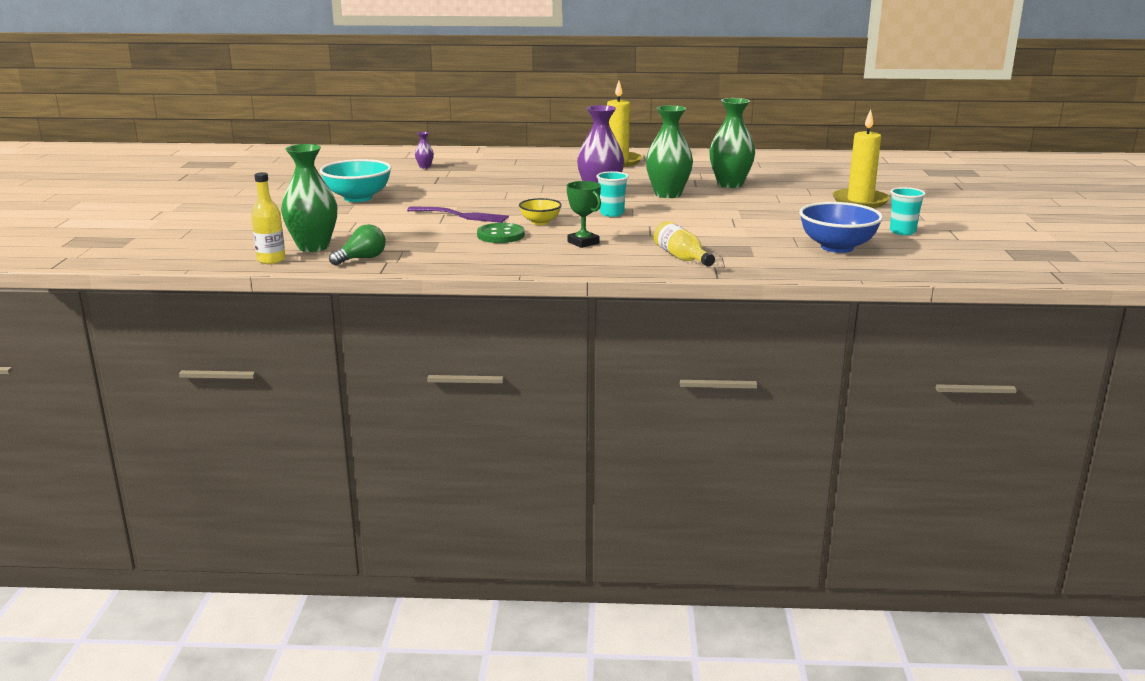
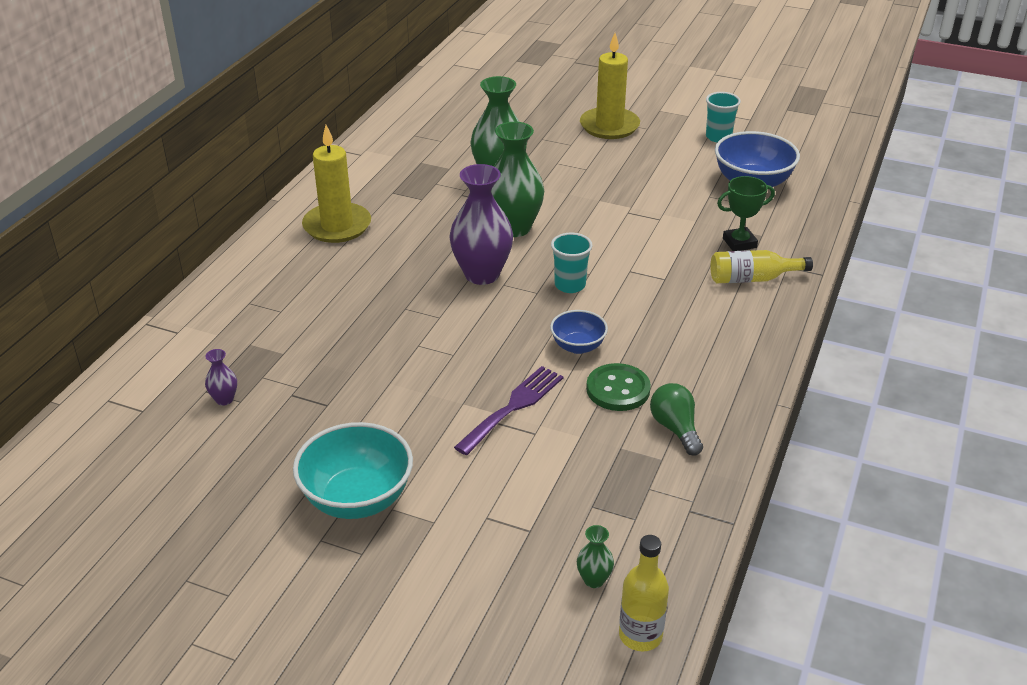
camera: 70 degrees left, 15 degrees up
green vase [281,144,337,252] -> green vase [577,525,614,588], size x0.44
green light bulb [329,224,386,265] -> green light bulb moved to [650,383,703,456]
yellow bowl [519,198,562,225] -> blue bowl [550,310,608,354]
green trophy [567,181,601,248] -> green trophy moved to [717,176,775,251]

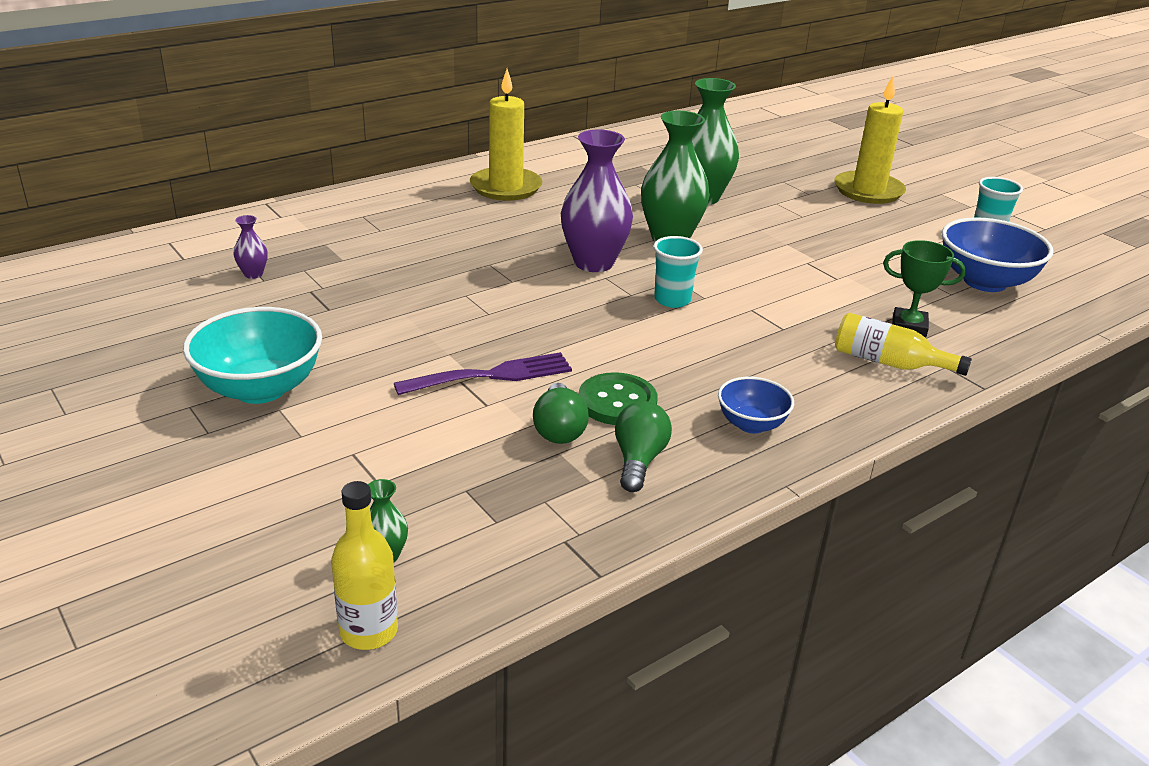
camera: 30 degrees right, 5 degrees down
blue bowl [550,310,608,354] -> blue bowl moved to [718,377,794,433]
none -> green light bulb [533,383,589,444]

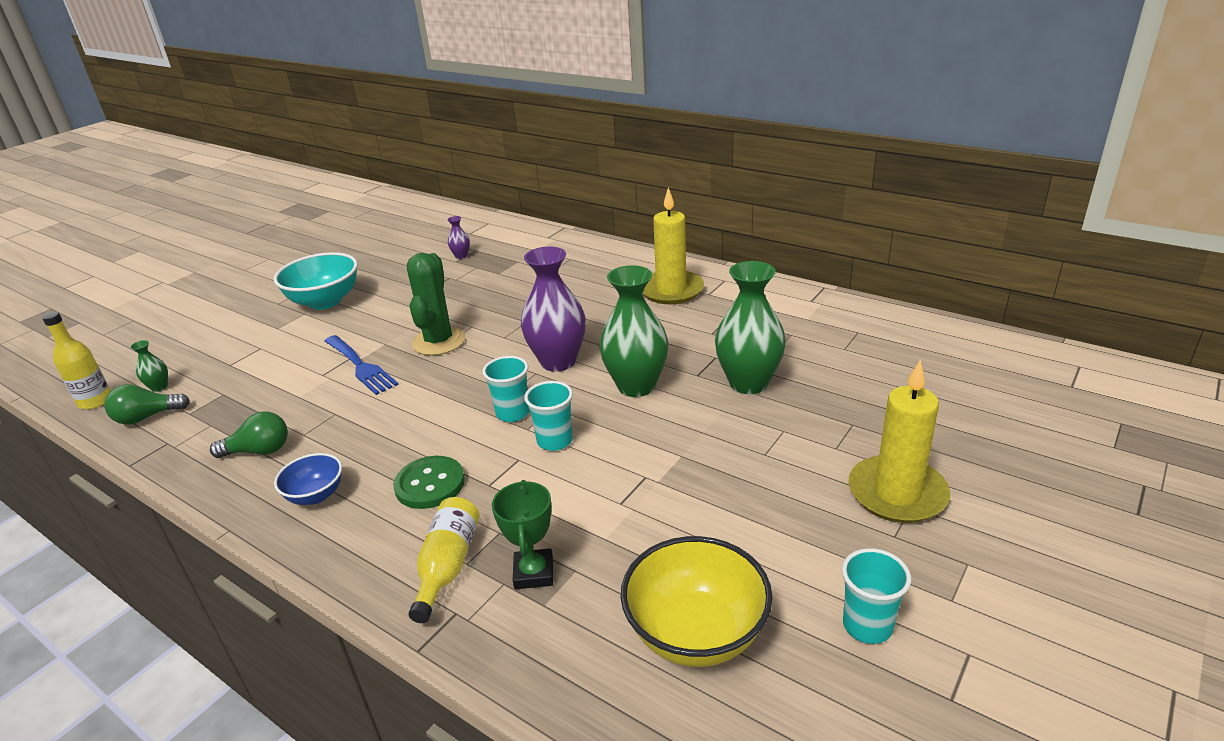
camera: 75 degrees right, 0 degrees up
purple fork [394,352,572,395] -> blue fork [325,335,399,395]
green light bulb [533,383,589,444] -> green light bulb moved to [105,384,190,424]
green button [579,372,658,425] -> green button moved to [393,456,465,509]
blue bowl [942,217,1053,292] -> yellow bowl [621,536,773,667]
none -> green cactus [407,253,465,356]
none -> turquoise cup [524,381,573,451]

